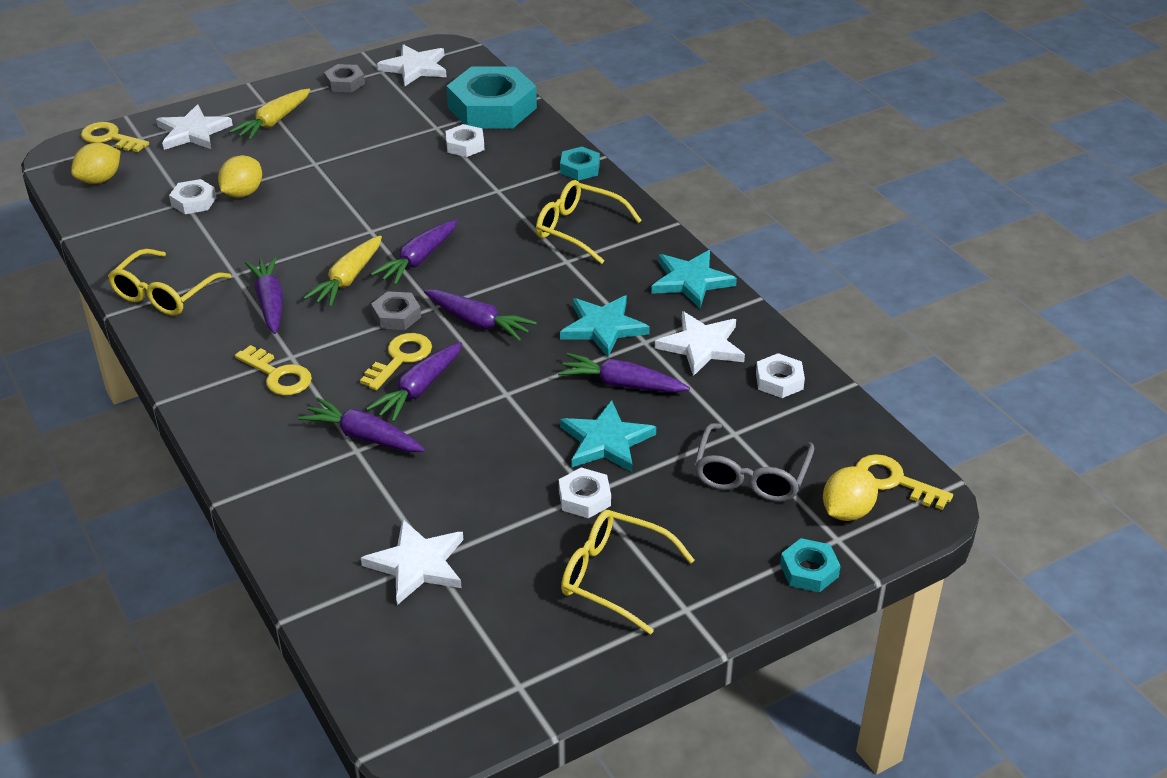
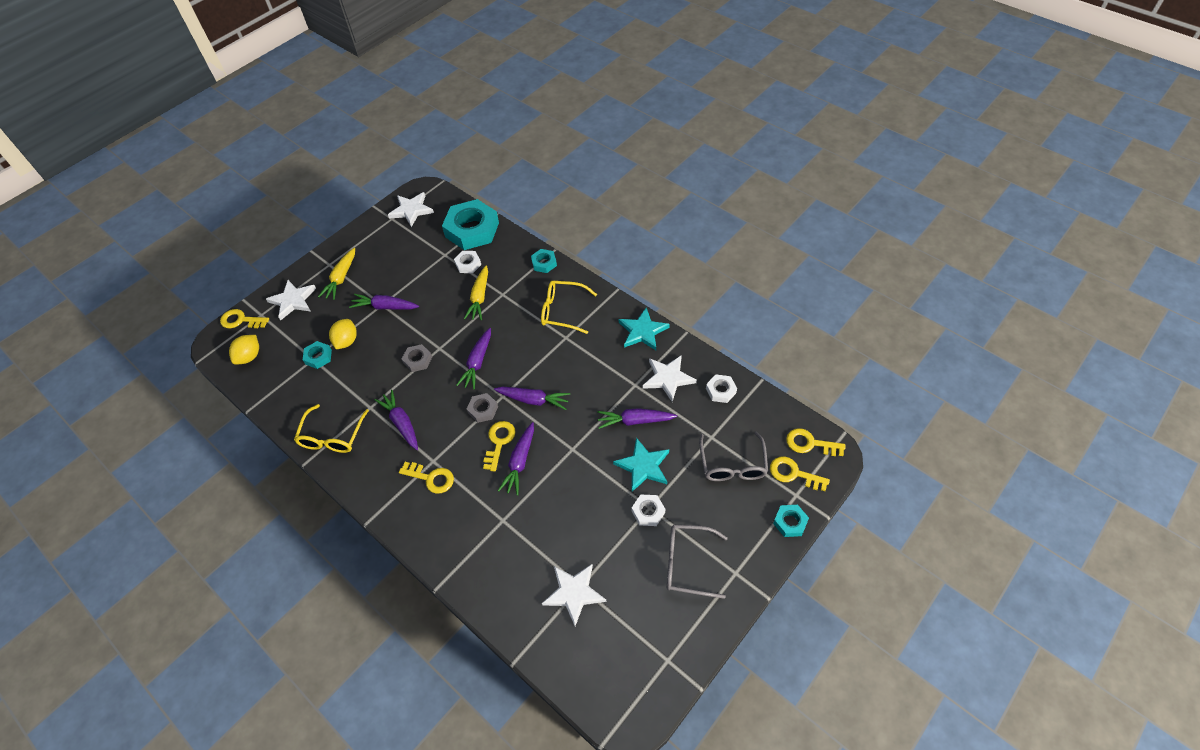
camera: 15 degrees left, 15 degrees up
white nut [169,179,217,214] -> turquoise nut [303,341,332,369]
purple carrot [299,397,425,452] -> purple carrot moved to [349,294,419,310]
yellow carrot [303,235,382,307] -> yellow carrot moved to [464,265,488,320]
grey nut [324,64,365,92] -> grey nut moved to [402,344,432,372]
turquoise star [560,295,650,357] -> none
yellow glasses [561,510,694,635] -> grey glasses [667,524,728,599]
yellow lemon [823,466,878,521] -> yellow key [770,457,830,491]

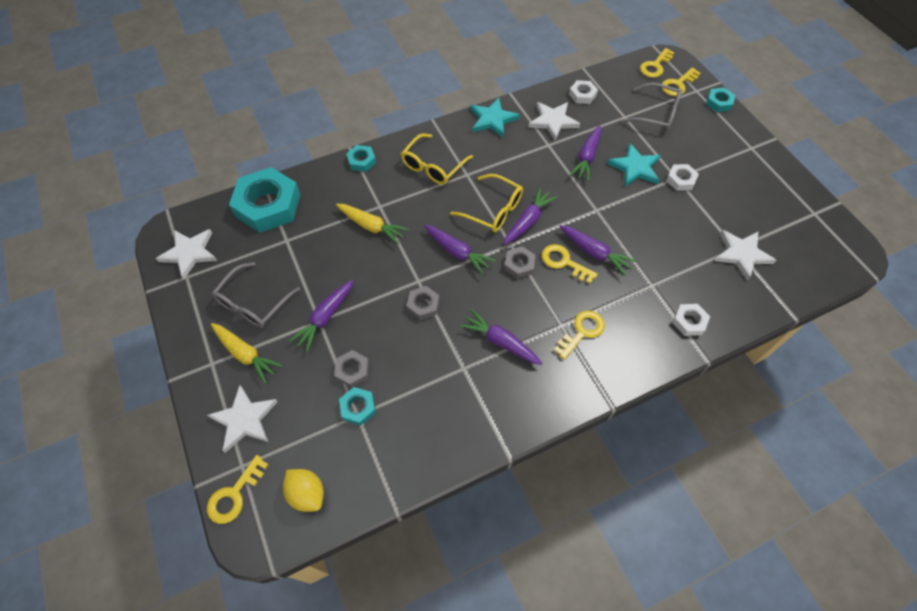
camera: 70 degrees left, 5 degrees up
yellow glasses [294,404,369,453] -> yellow glasses moved to [450,174,523,232]
yellow lemon [329,319,357,349] -> grey nut [334,350,369,388]
purple carrot [375,390,418,450] -> purple carrot turned 45 degrees clockwise [459,309,543,365]
white nut [454,251,481,273] -> white nut moved to [672,304,710,336]
grey glasses [667,524,728,599] -> grey glasses moved to [212,262,300,328]

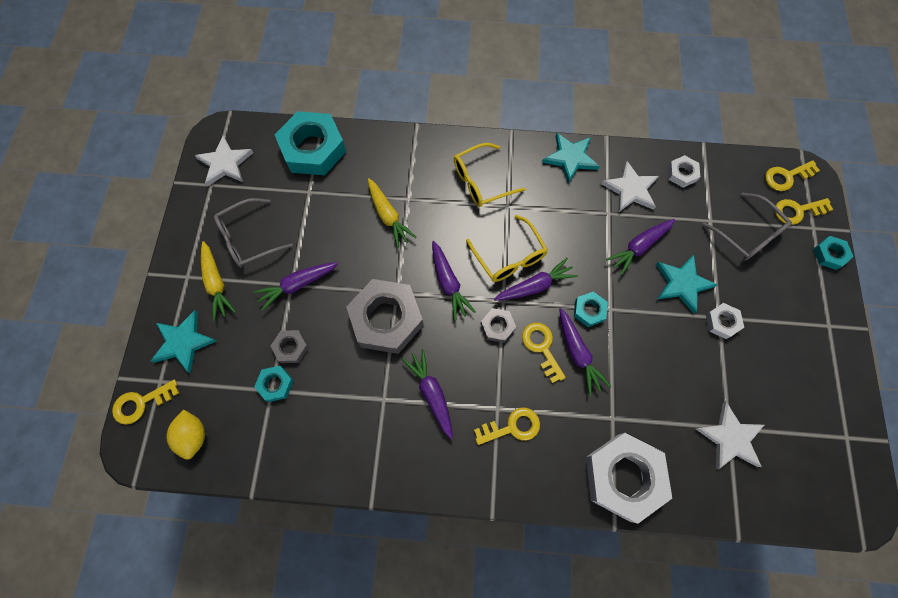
camera: 30 degrees right, 10 degrees up
white star [207,385,278,453] -> turquoise star [151,310,216,373]
turquoise nut [346,145,376,172] -> turquoise nut moved to [574,291,608,327]
grey nut [407,286,440,320] -> grey nut [346,279,424,354], size x2.16
white nut [672,304,710,336] -> white nut [586,433,672,524], size x2.16

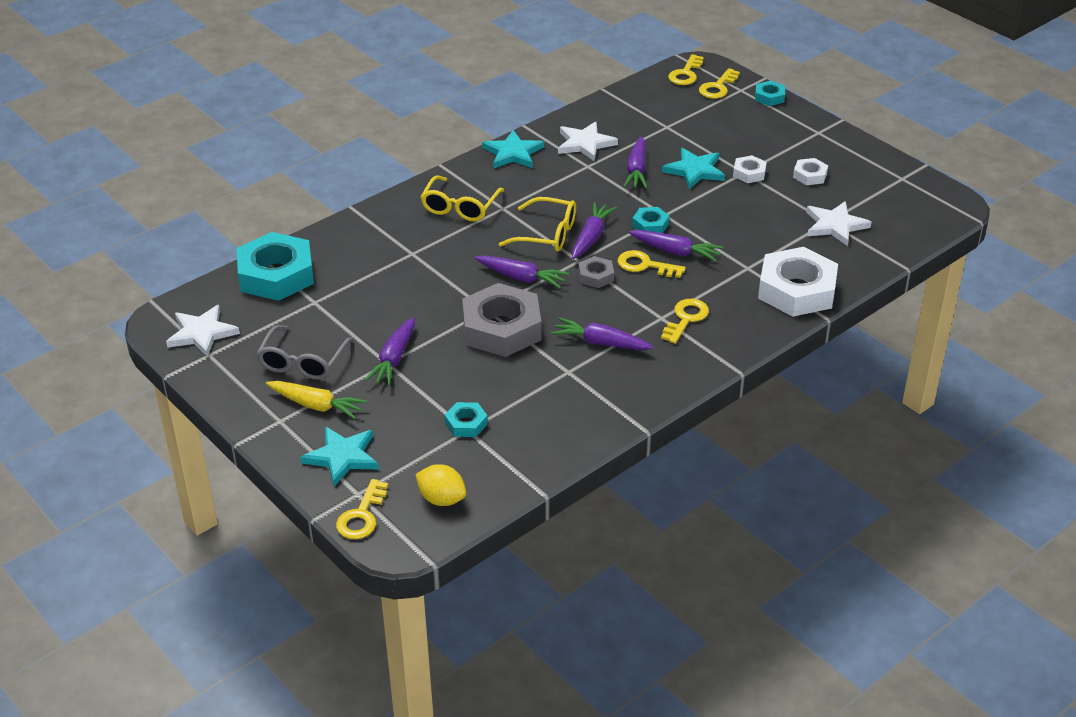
camera: 45 degrees left, 30 degrees down
grey nut [271,330,309,363] -> none
yellow carrot [368,178,417,248] -> none
white nut [668,155,700,188] -> white nut moved to [793,158,828,185]
grey glasses [702,193,792,260] -> none

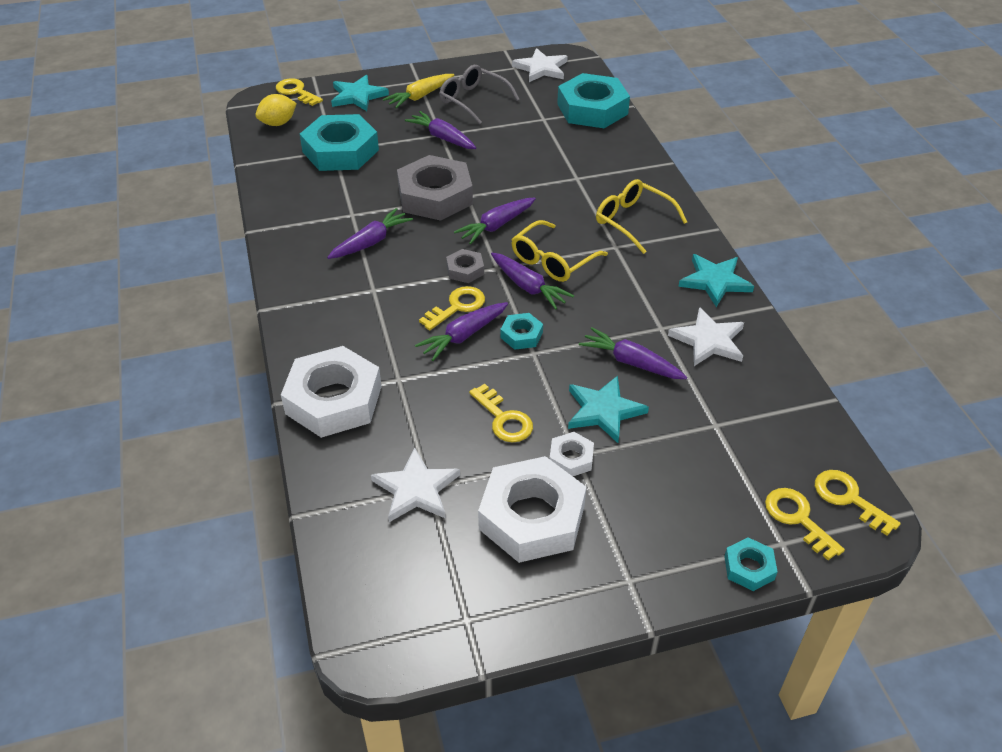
camera: 115 degrees right, 5 degrees up
turquoise nut [444,402,488,437] -> turquoise nut [300,114,379,171], size x2.16
yellow key [661,299,709,344] -> yellow key moved to [469,384,533,442]
white nut [793,158,828,185] -> white nut [478,456,586,563], size x2.16

